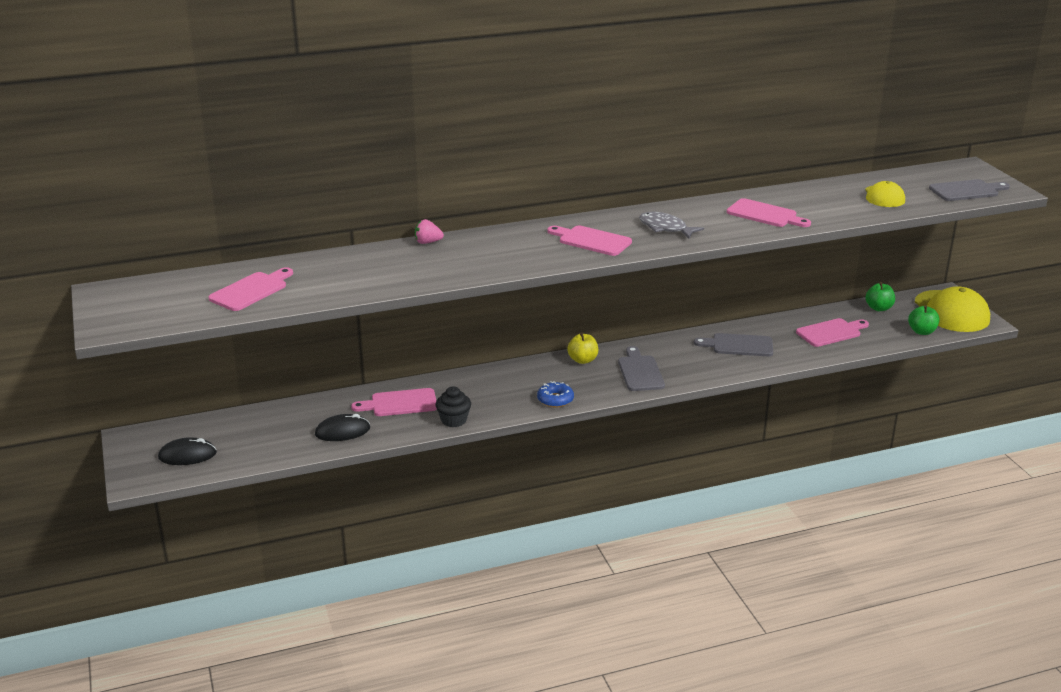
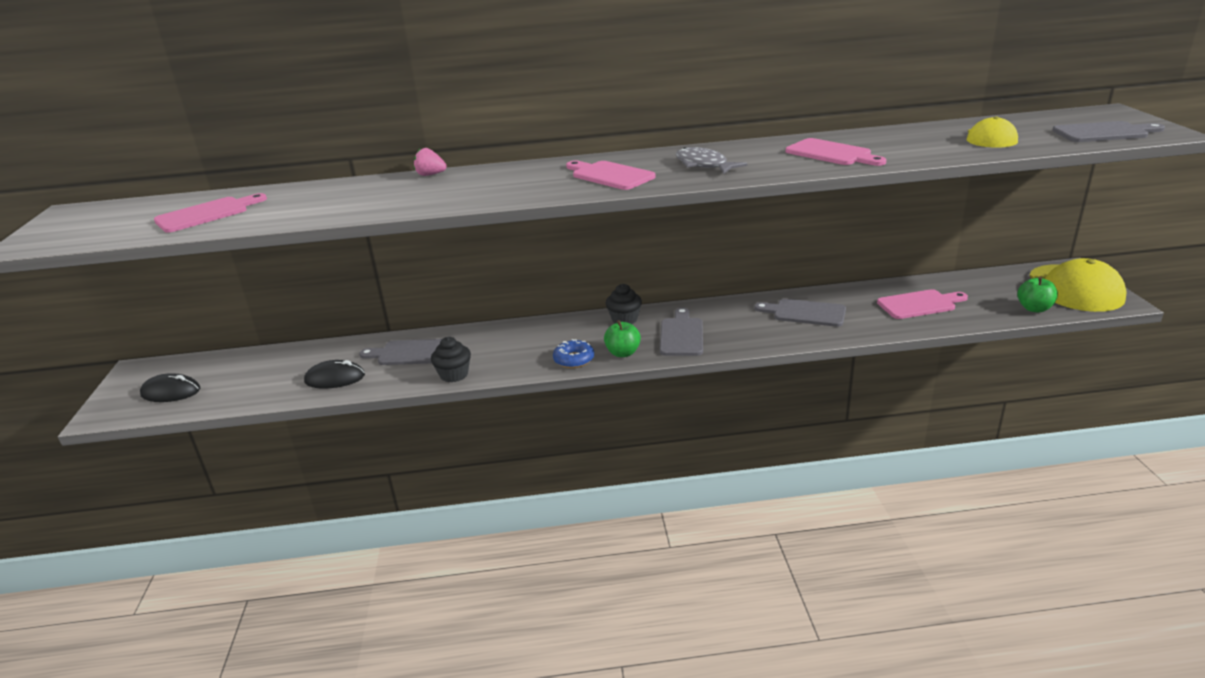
camera: 15 degrees right, 0 degrees up
pink cutting board [351,388,437,416] -> grey cutting board [359,339,442,365]
yellow apple [567,333,598,364] -> black cupcake [606,284,642,324]
green apple [865,282,895,311] -> green apple moved to [604,320,641,357]

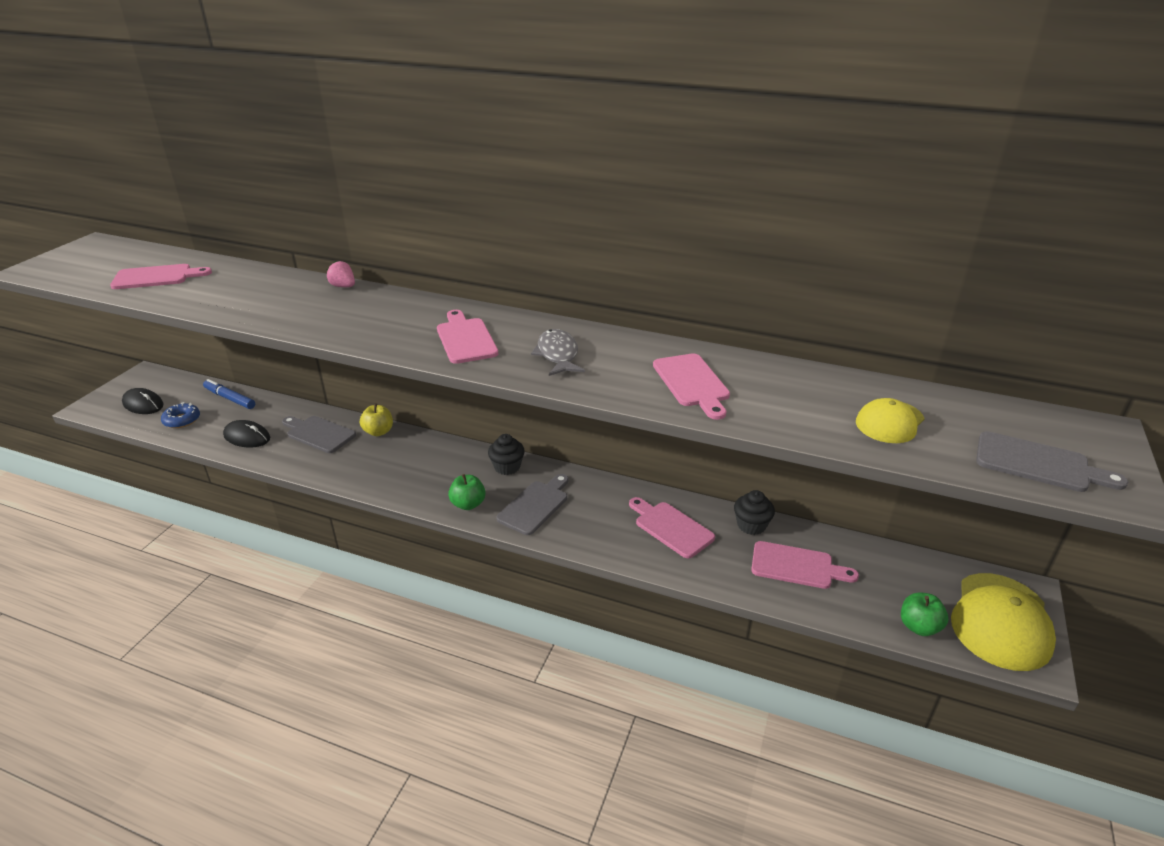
camera: 25 degrees right, 5 degrees up
black cupcake [431,337,471,382] -> black cupcake moved to [734,490,775,535]
blue donut [553,339,594,368] -> blue donut moved to [161,402,200,428]
grey cutting board [754,299,846,327] -> pink cutting board [629,497,715,559]
none -> blue marker [203,379,255,409]
none -> yellow apple [360,404,393,436]

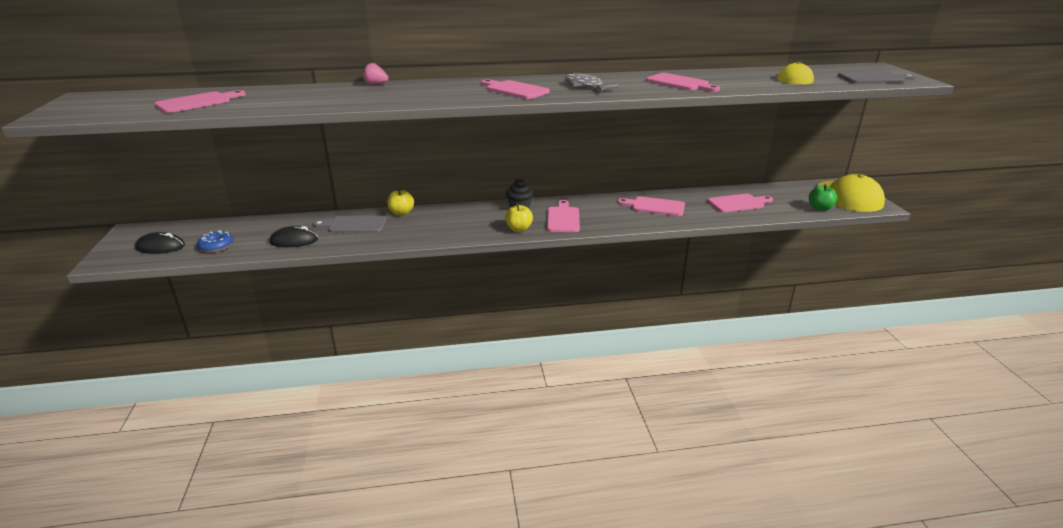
camera: 30 degrees left, 5 degrees down
blue marker [203,379,255,409] -> none
green apple [448,474,486,510] -> yellow apple [505,203,533,232]
grey cutting board [496,474,569,535] -> pink cutting board [547,200,580,232]
black cupcake [734,490,775,535] -> none

